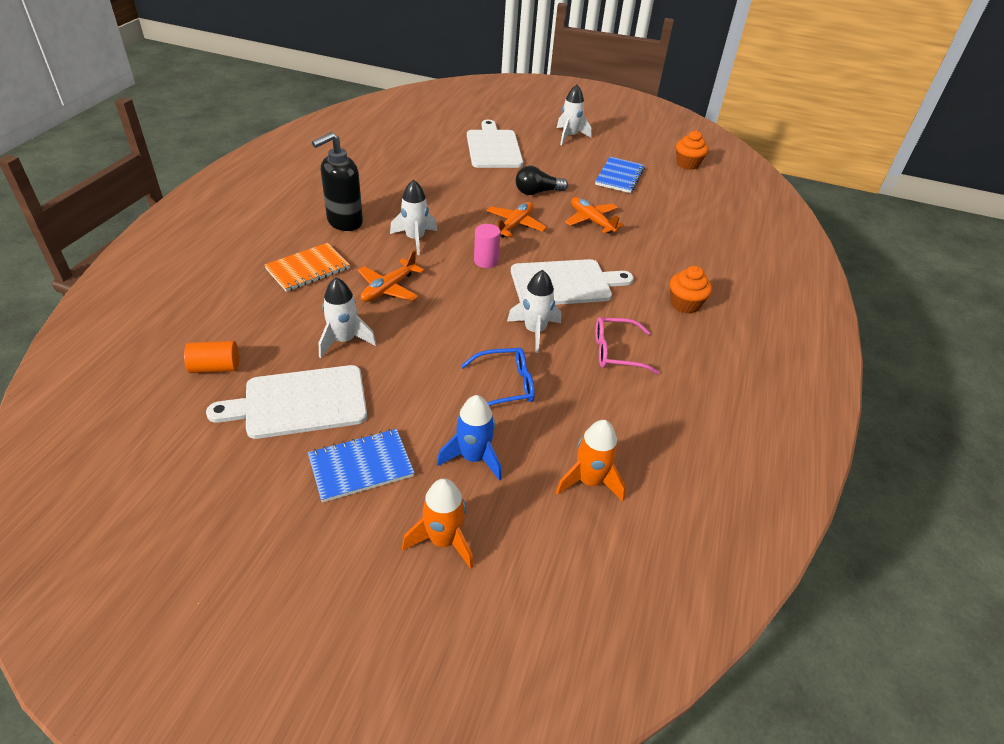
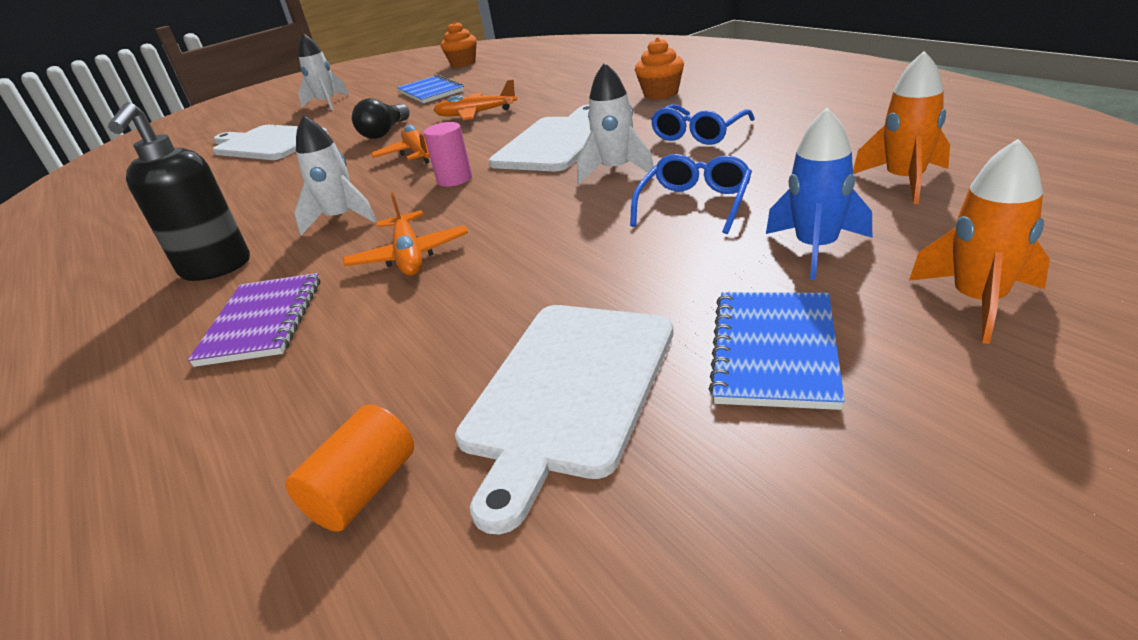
camera: 45 degrees left, 10 degrees down
orange notebook [264,243,350,292] -> purple notebook [188,273,320,367]
white rocket [319,277,376,358] -> none
pink glasses [595,317,660,374] -> blue glasses [651,104,755,145]

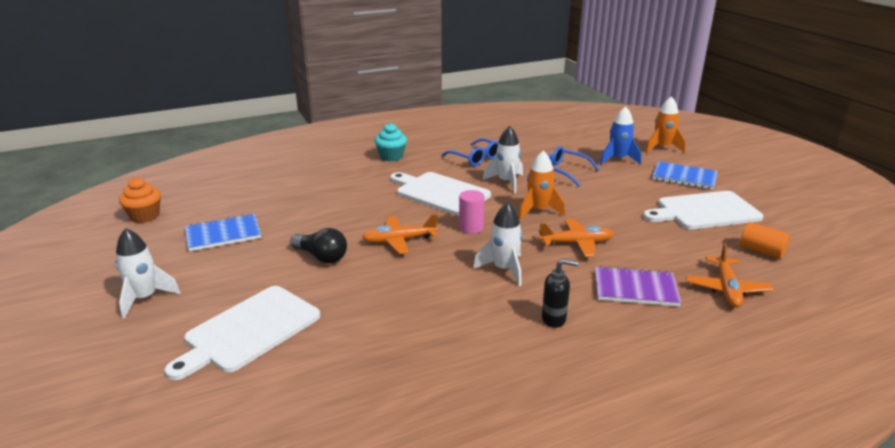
camera: 85 degrees left, 5 degrees down
black soap dispenser [108,102,250,281] -> black soap dispenser [542,259,578,328], size x0.57
orange plane [433,79,517,120] -> orange plane moved to [686,243,774,307]
white cutting board [455,305,673,535] -> white cutting board turned 135 degrees clockwise [643,191,763,229]
orange cupcake [635,38,684,100] -> turquoise cupcake [374,123,407,161]
orange rocket [853,51,950,204] -> orange rocket moved to [519,151,565,219]

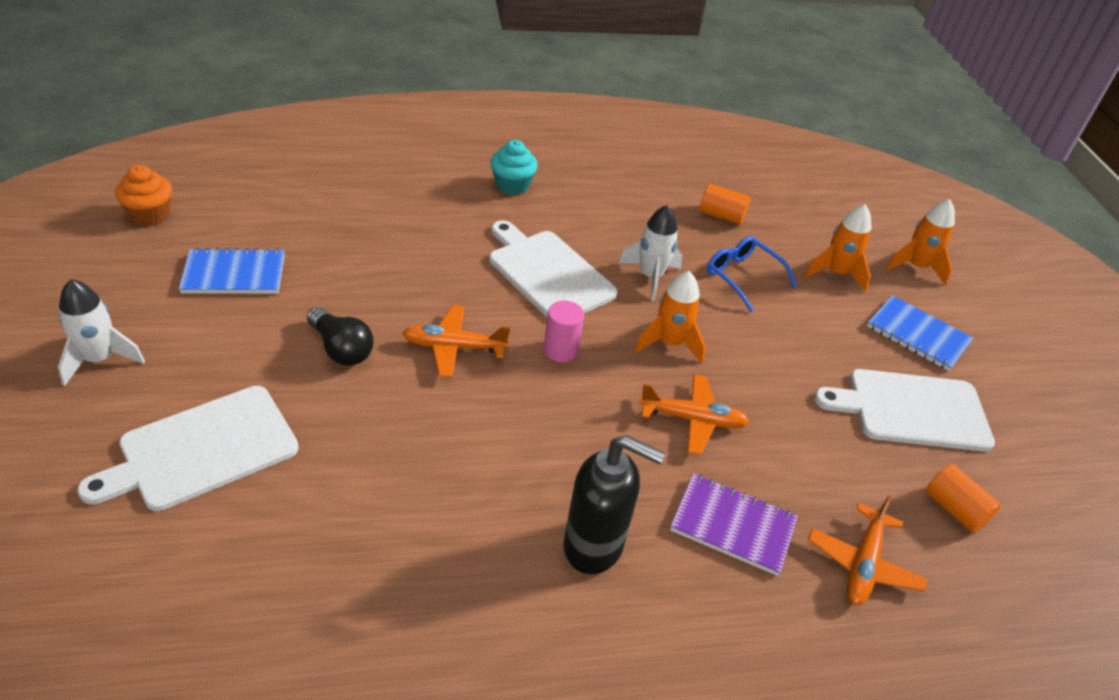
camera: 10 degrees right, 15 degrees up
blue glasses [442,138,498,166] -> none
white rocket [473,202,523,286] -> none
black soap dispenser [542,259,578,328] -> black soap dispenser [564,435,665,574], size x1.75
blue rocket [600,106,641,165] -> orange rocket [805,204,871,292]
none -> orange cylinder [700,184,750,225]

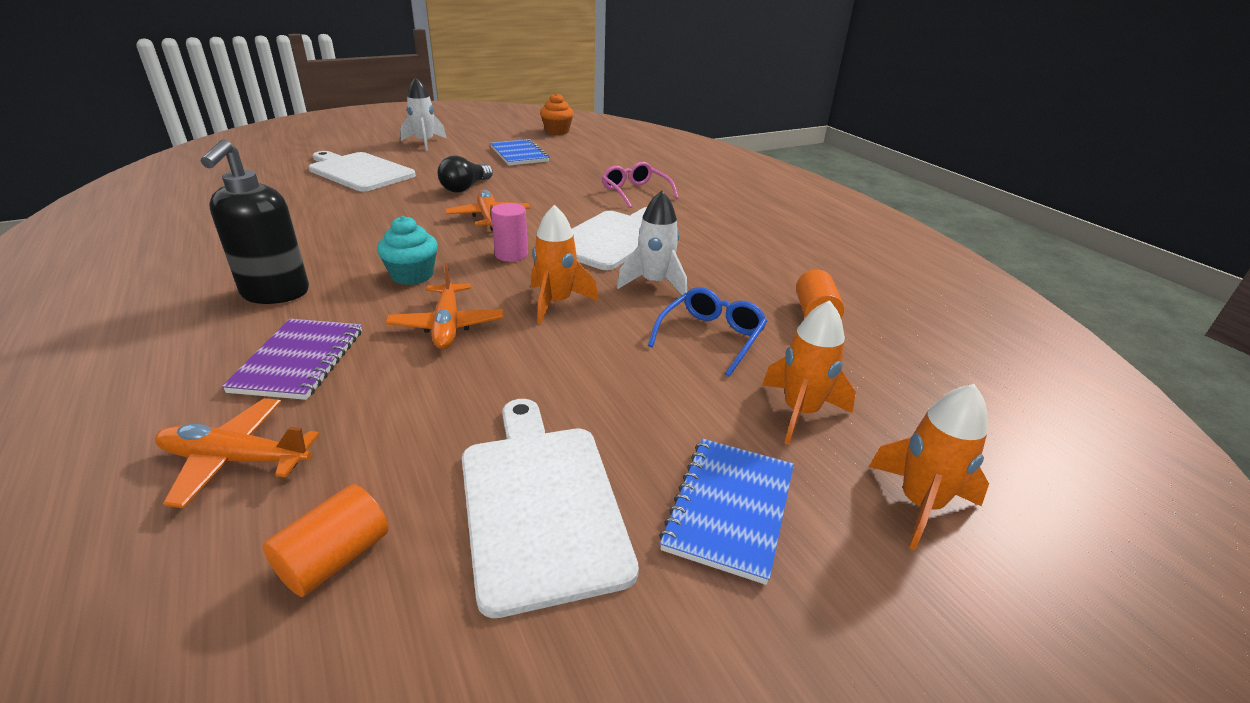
camera: 75 degrees right, 10 degrees down
turquoise cupcake [490,140,538,195] -> turquoise cupcake moved to [377,216,438,285]
none -> pink glasses [602,162,679,208]

